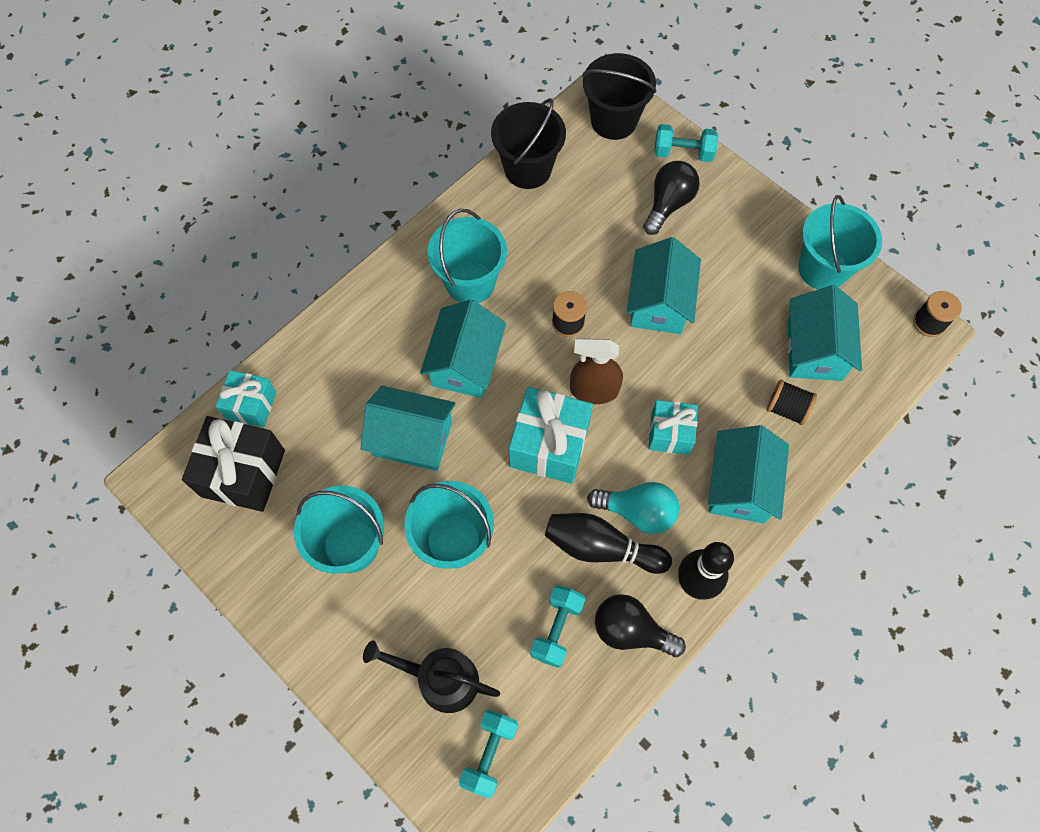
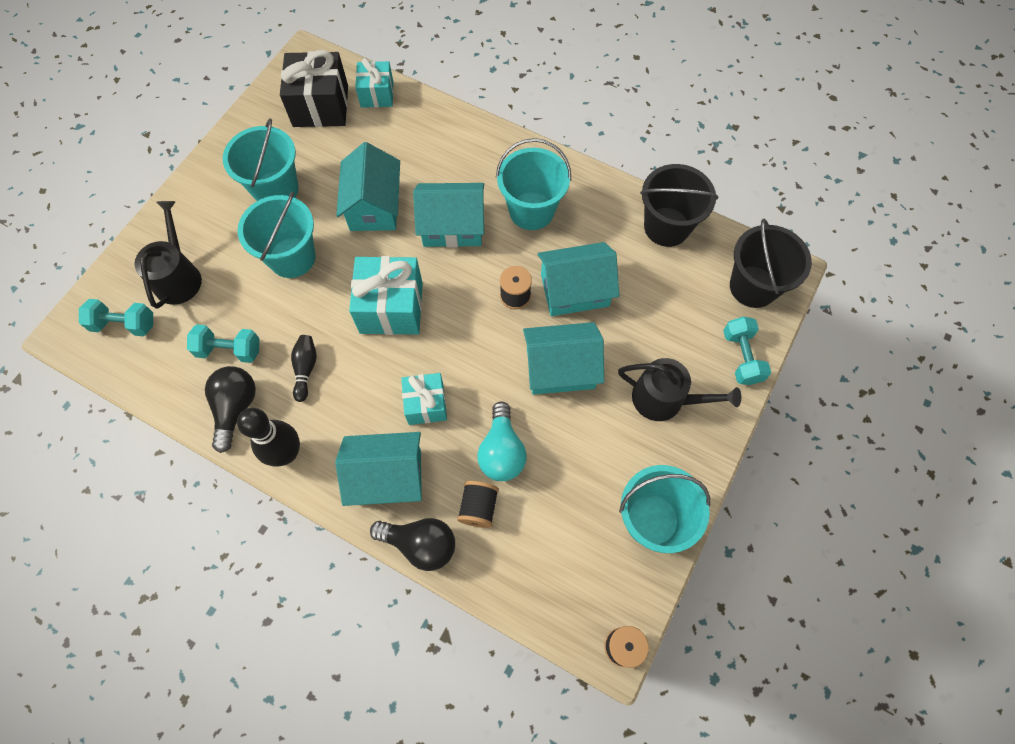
camera: 75 degrees right, 0 degrees up
black bowling pin [545,513,672,574] -> black bowling pin [291,335,317,402], size x0.59
brown spray bottle [570,338,623,404] -> none
turquoise light bulb [587,482,679,534] -> turquoise light bulb moved to [477,401,527,481]
black light bulb [643,161,700,235] -> black light bulb moved to [370,518,455,571]
turquoise house [787,285,862,381] -> turquoise house moved to [537,242,619,316]
none -> black watering can [618,358,741,421]

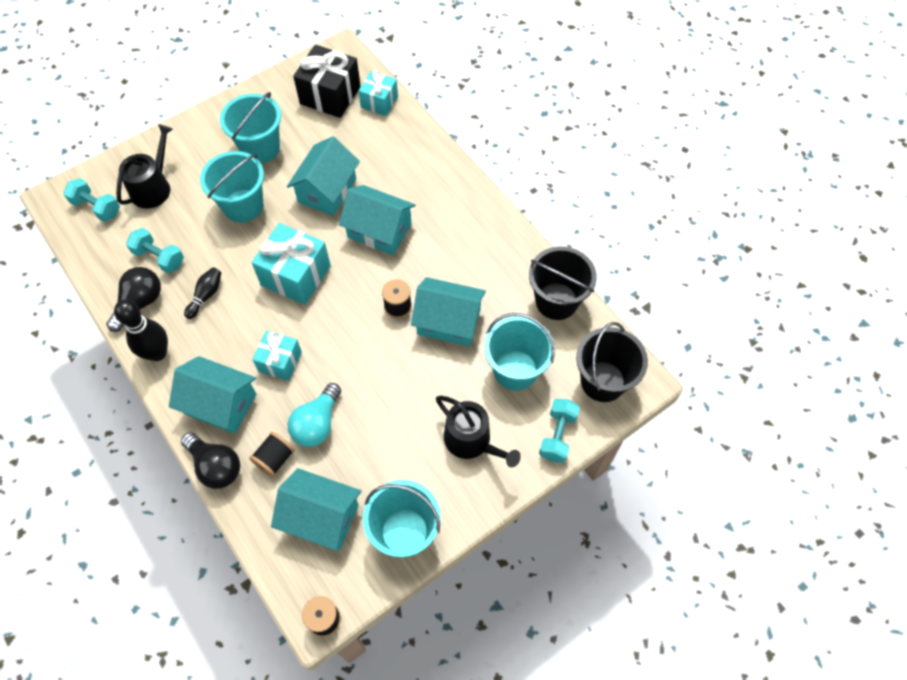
camera: 25 degrees right, 5 degrees down
turquoise bucket [496,138,571,230] -> turquoise bucket moved to [484,313,555,391]
turquoise house [523,322,604,395] -> turquoise house moved to [271,468,361,551]

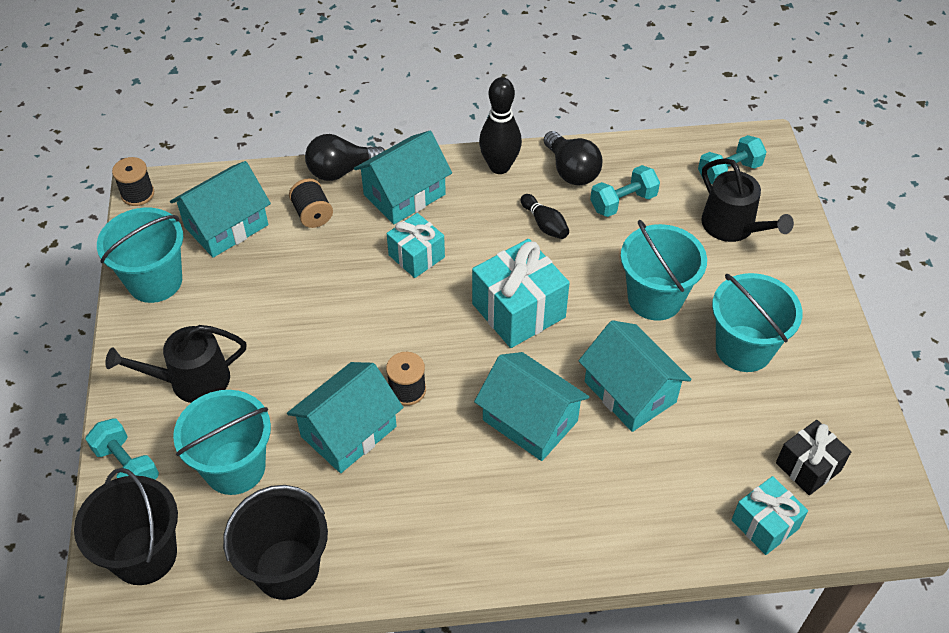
camera: 120 degrees right, 10 degrees down
turquoise light bulb [288,383,341,447] -> none
black gift [293,45,361,118] -> black gift [776,420,851,495], size x0.62
turquoise house [339,185,415,255] -> turquoise house turned 75 degrees clockwise [474,352,589,461]

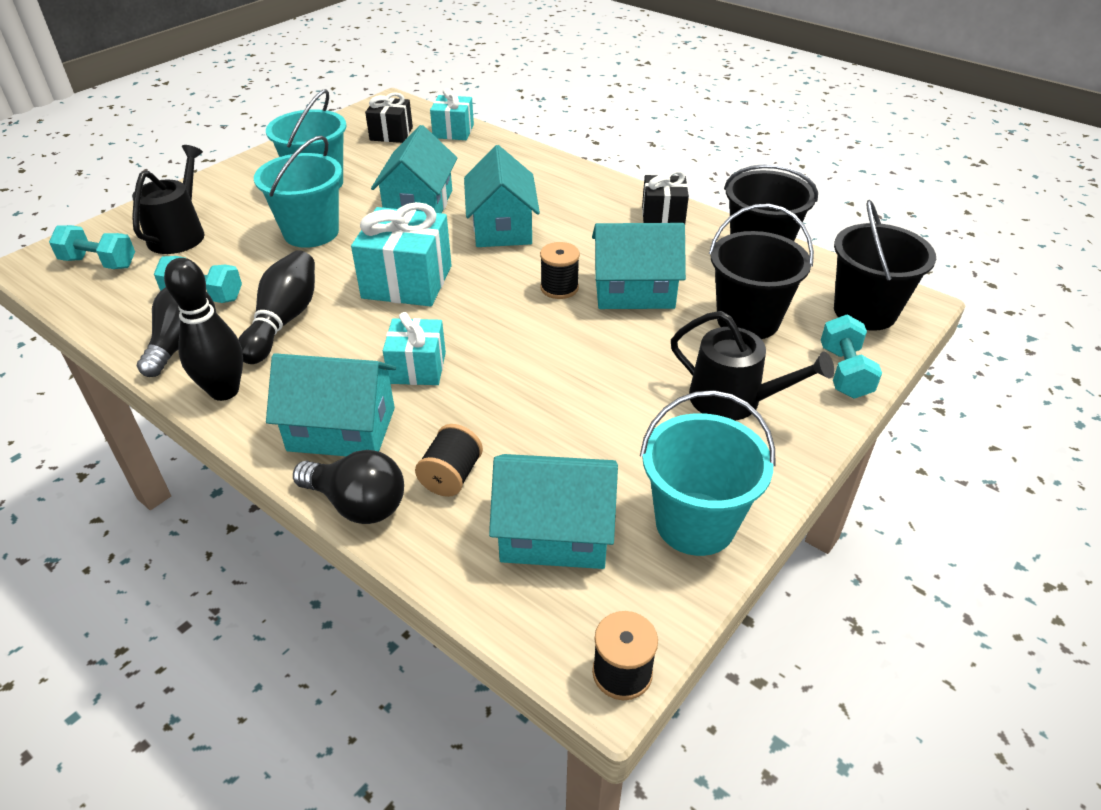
camera: 135 degrees left, 10 degrees down
turquoise bucket [173,390,271,495] -> black bucket [709,204,814,339]
black bowling pin [521,194,569,239] -> black bowling pin [238,250,315,364], size x1.70
none -> black gift [642,170,689,224]

